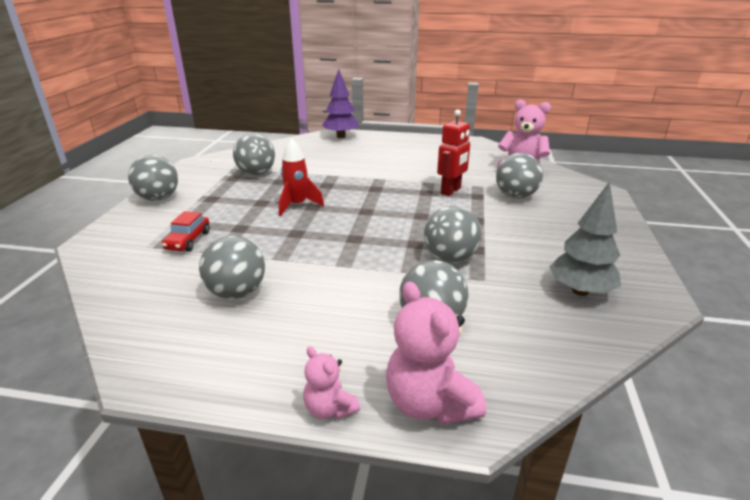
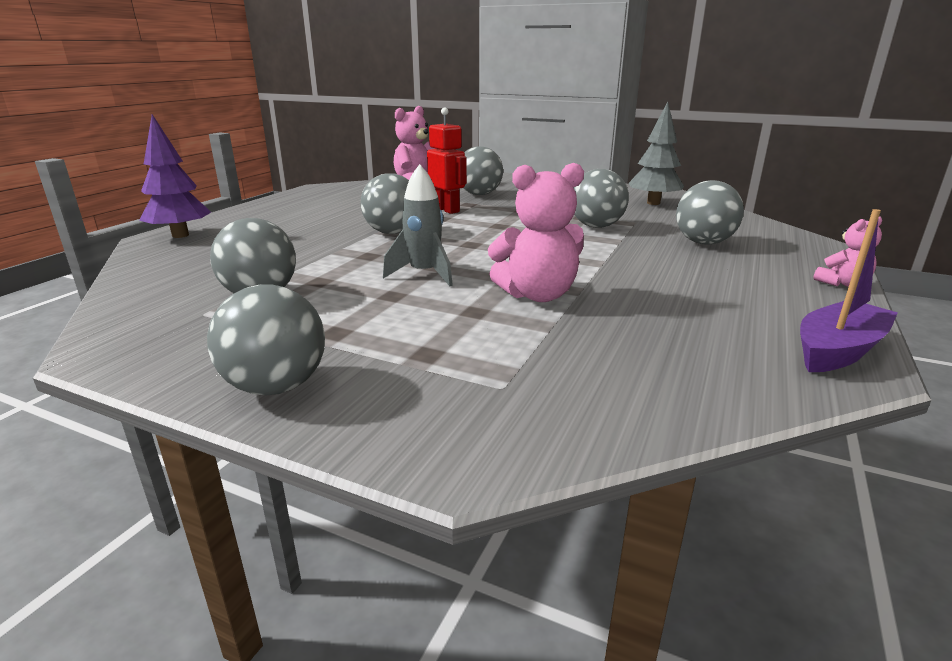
camera: 75 degrees left, 5 degrees down
red car [162,211,210,251] -> none
grey ball [199,236,265,299] -> grey ball moved to [360,173,409,234]
red rocket [279,138,324,216] -> grey rocket [383,164,453,286]
pink teddy bear [386,281,486,425] -> pink teddy bear moved to [488,163,584,302]
none -> purple boat [800,209,898,372]

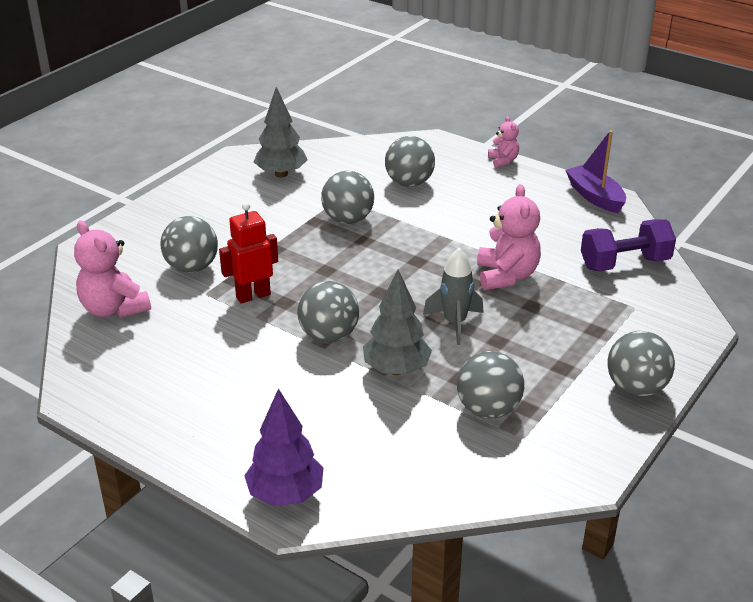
camera: 80 degrees left, 10 degrees up
none -> grey tree [363,270,432,375]
none -> purple dumbbell [581,219,676,271]

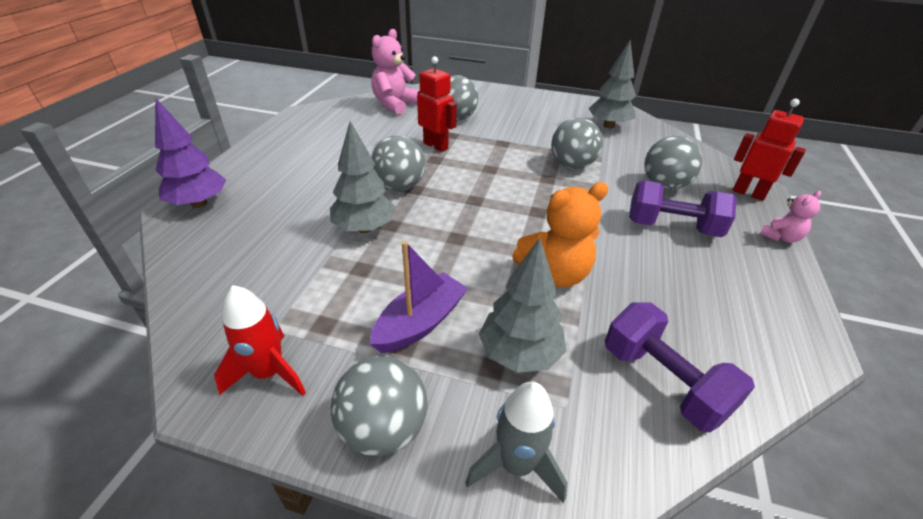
camera: 70 degrees right, 5 degrees up
grey rocket [423,248,484,345] -> grey rocket moved to [465,381,568,503]
grey ball [457,351,524,419] -> none
pink teddy bear [477,184,541,290] -> orange teddy bear [512,182,608,287]
purple boat [565,130,626,213] -> purple boat moved to [370,241,468,353]
none -> red rocket [214,285,306,396]
none -> grey tree [479,238,566,373]
none -> purple dumbbell [629,180,737,237]
none -> red robot [733,99,806,201]

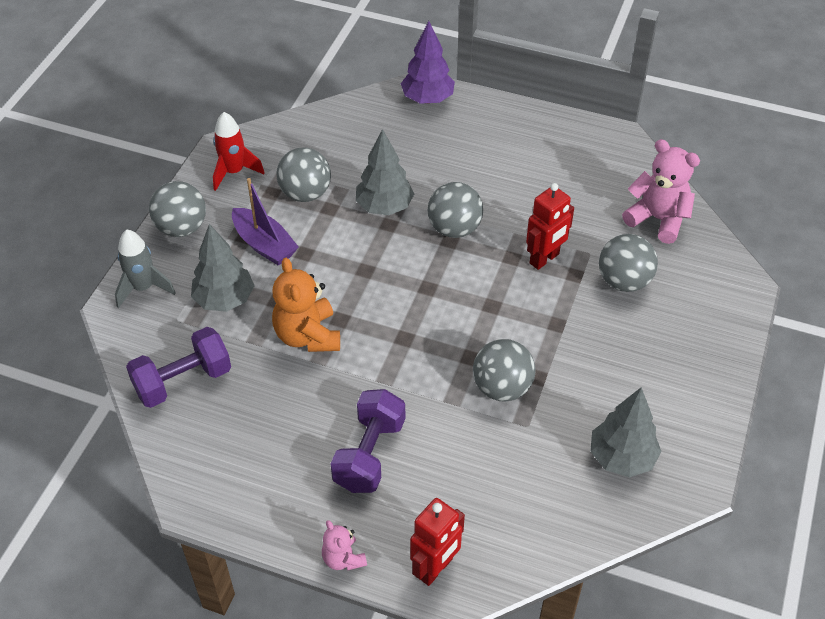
camera: 95 degrees right, 10 degrees up
grey ball [644,136,702,190] -> grey ball moved to [276,147,331,202]

